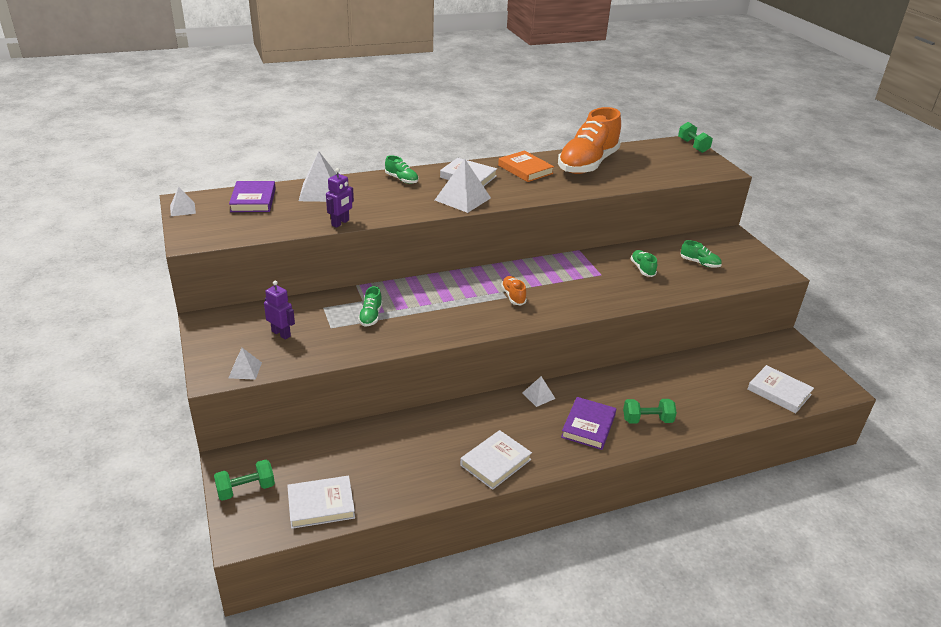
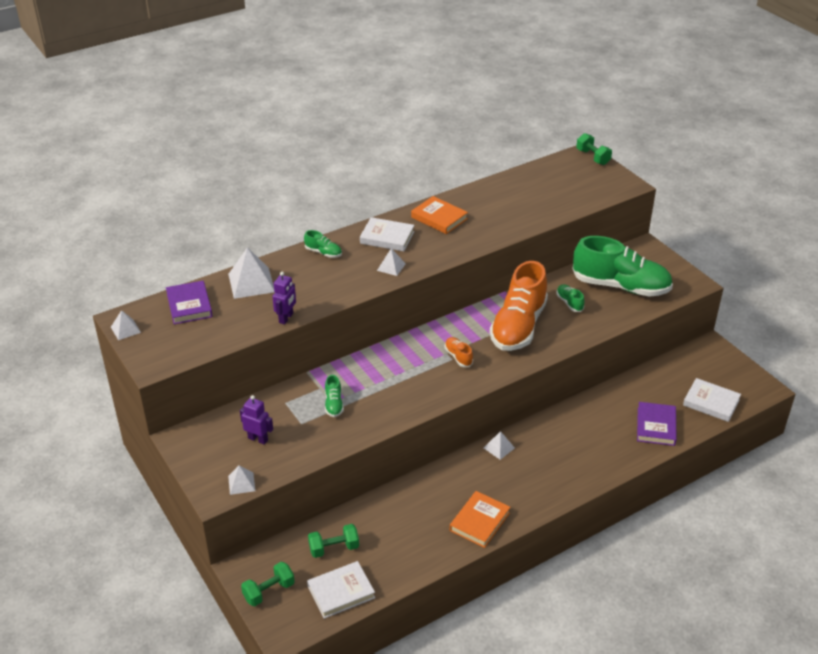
camera: 10 degrees left, 5 degrees up
white pyramid [435,159,491,213] -> white pyramid [377,248,406,276], size x0.55
white book [460,430,532,490] -> orange book [450,491,511,548]
orange shoe [558,107,621,174] -> orange shoe moved to [490,261,548,351]
purple book [561,397,616,450] -> purple book moved to [637,402,677,446]
green dumbbell [623,399,677,424] -> green dumbbell moved to [308,524,359,558]
green shoe [680,240,722,268] -> green shoe [573,236,673,297], size x2.47

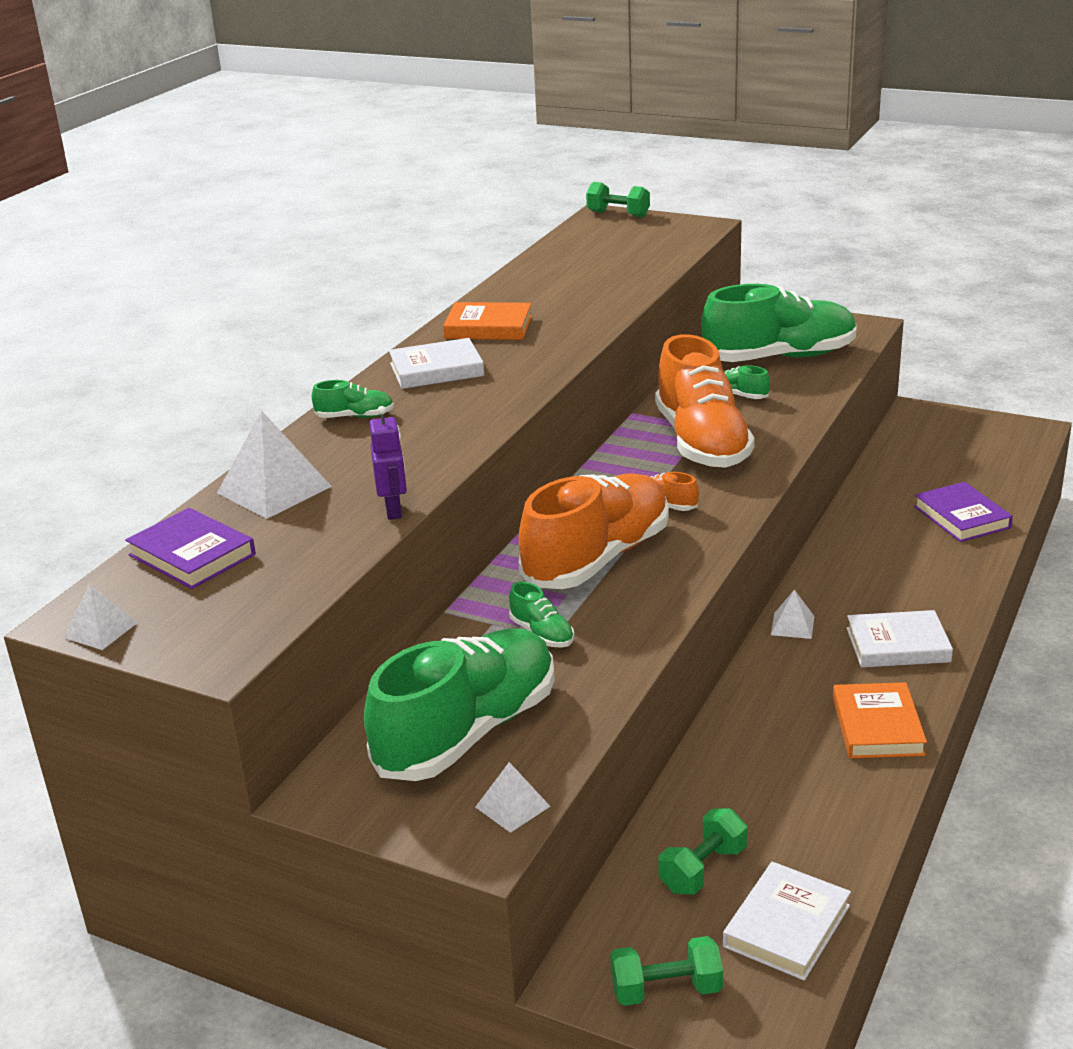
camera: 30 degrees left, 10 degrees down
purple robot [240,395,273,445] -> green shoe [364,628,555,781]
green dumbbell [241,562,295,606] -> green dumbbell turned 60 degrees clockwise [610,936,723,1006]
white pyramid [377,248,406,276] -> none
white book [683,378,741,422] -> white book moved to [846,610,953,668]
none -> orange shoe [518,473,669,589]

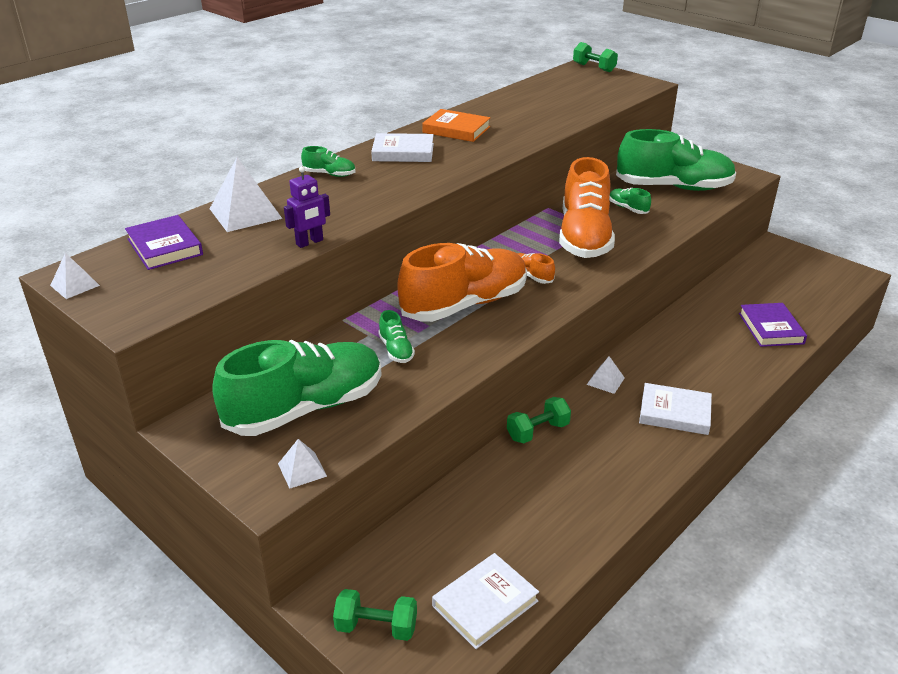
camera: 15 degrees right, 5 degrees up
purple robot [369,406,407,520] -> purple robot turned 45 degrees clockwise [284,166,330,248]
green dumbbell [658,808,747,895] -> green dumbbell moved to [507,397,571,443]
orange book [833,682,927,758] -> none

